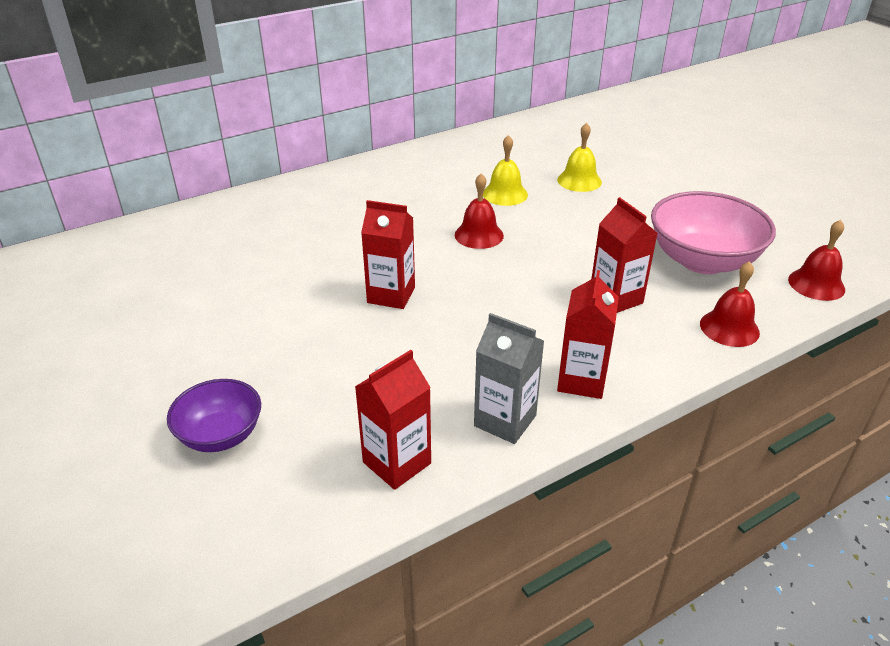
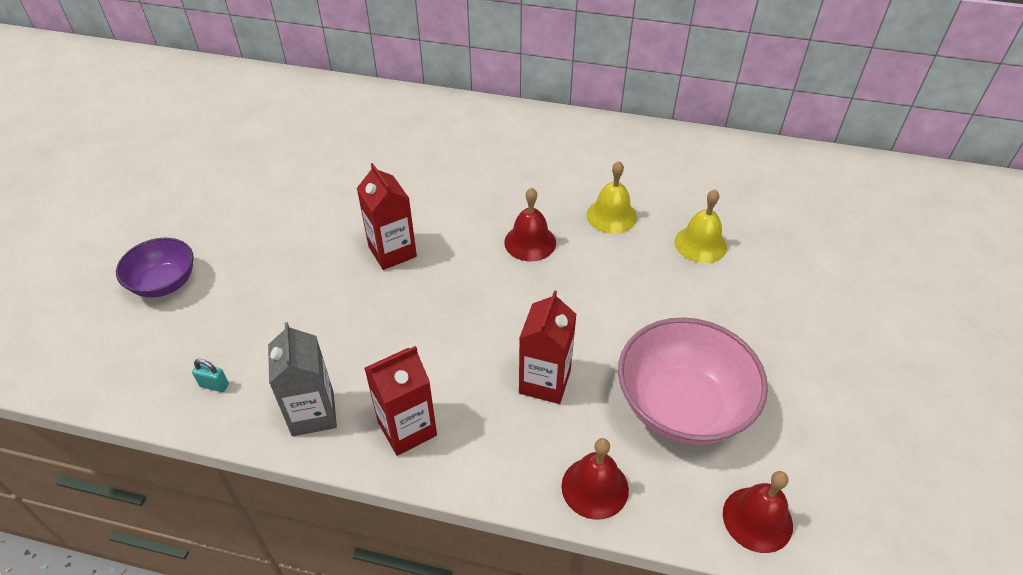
camera: 45 degrees right, 10 degrees up
red carton [355,350,431,490] -> turquoise padlock [192,359,229,392]

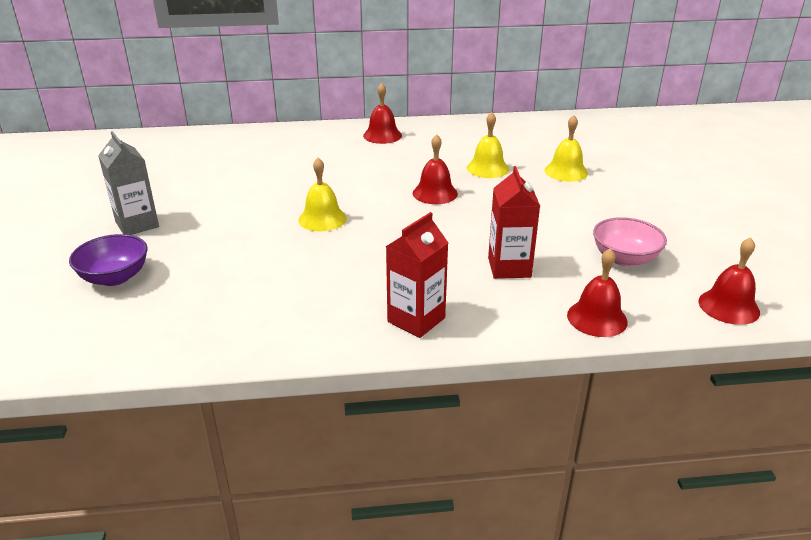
camera: 20 degrees left, 15 degrees down
turquoise padlock [192,359,229,392] -> none
grey carton [268,322,337,436] -> grey carton moved to [98,131,159,235]
red carton [357,163,417,270] -> yellow bell [298,158,347,231]
pink bowl [618,317,768,445] -> pink bowl [593,217,667,267], size x0.59
none -> red bell [363,83,402,144]

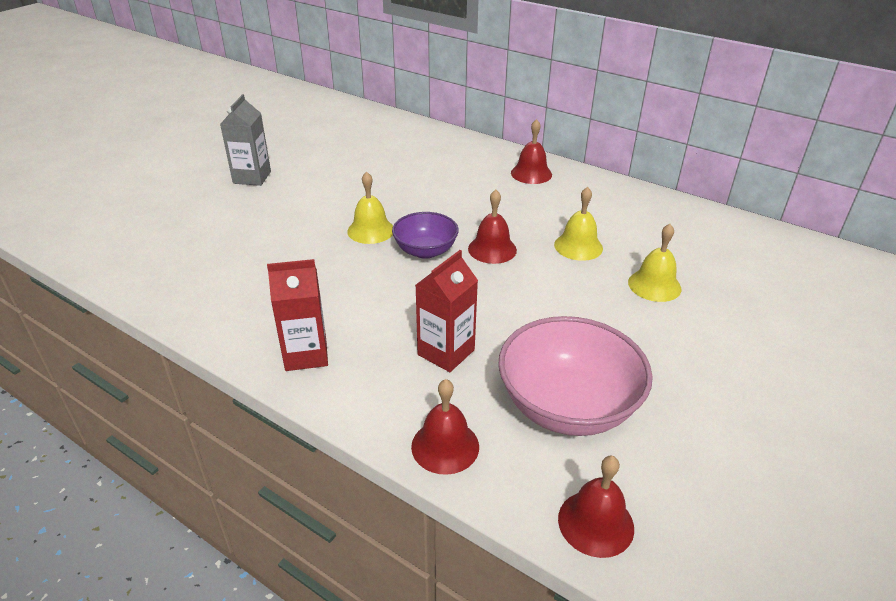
camera: 40 degrees right, 5 degrees up
purple bowl [69,234,147,286] -> purple bowl moved to [392,212,459,259]
pink bowl [593,217,667,267] -> pink bowl [498,316,653,436], size x1.70

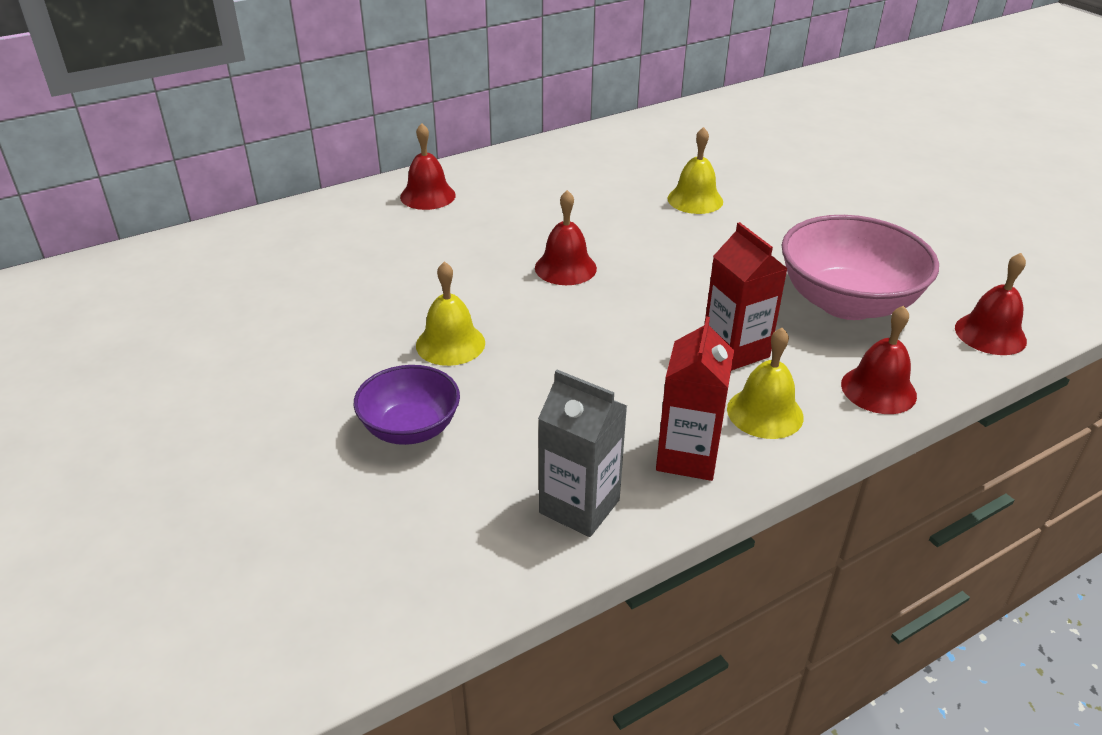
camera: 65 degrees left, 0 degrees up
grey carton [220,94,271,186] -> grey carton moved to [538,370,627,537]
purple bowl [392,212,459,259] -> purple bowl moved to [354,365,460,445]
yellow bell [554,187,603,261] -> yellow bell moved to [727,328,804,439]

